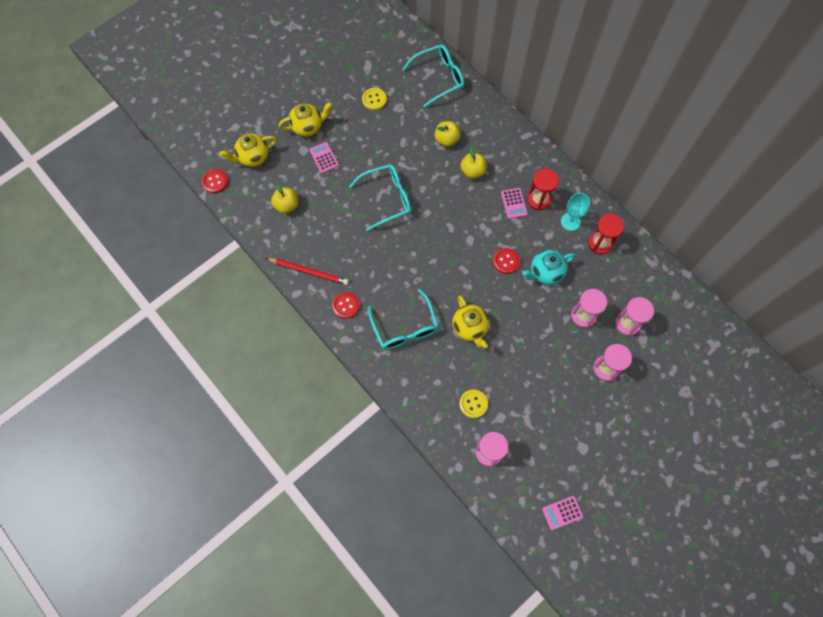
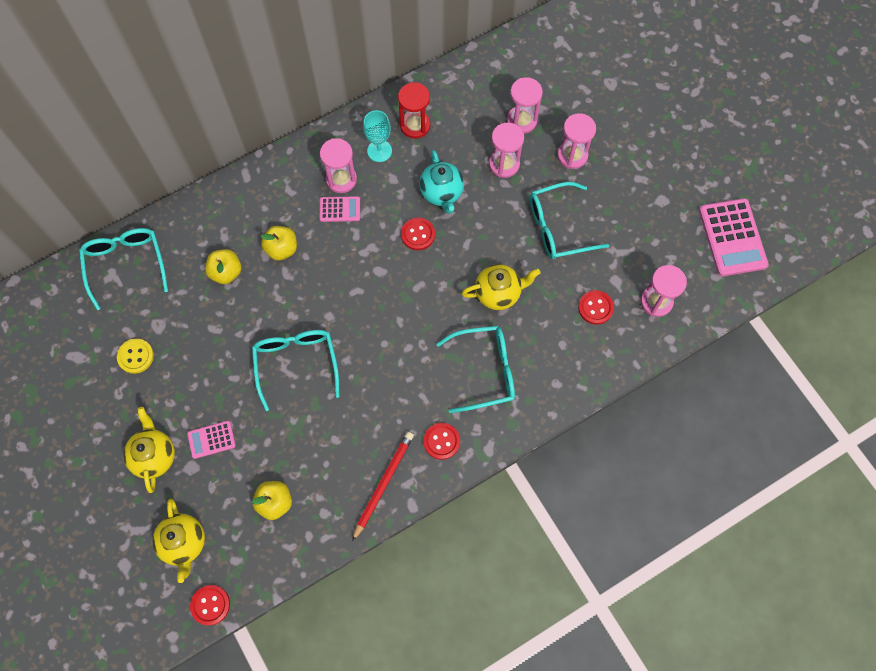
camera: 80 degrees left, 0 degrees up
yellow button [459,390,488,418] -> red button [578,290,614,325]
red hourglass [527,168,559,211] -> pink hourglass [320,138,357,193]
pink calculator [542,496,583,530] -> pink calculator [699,198,769,277], size x1.90
none -> turquoise glasses [530,182,609,259]

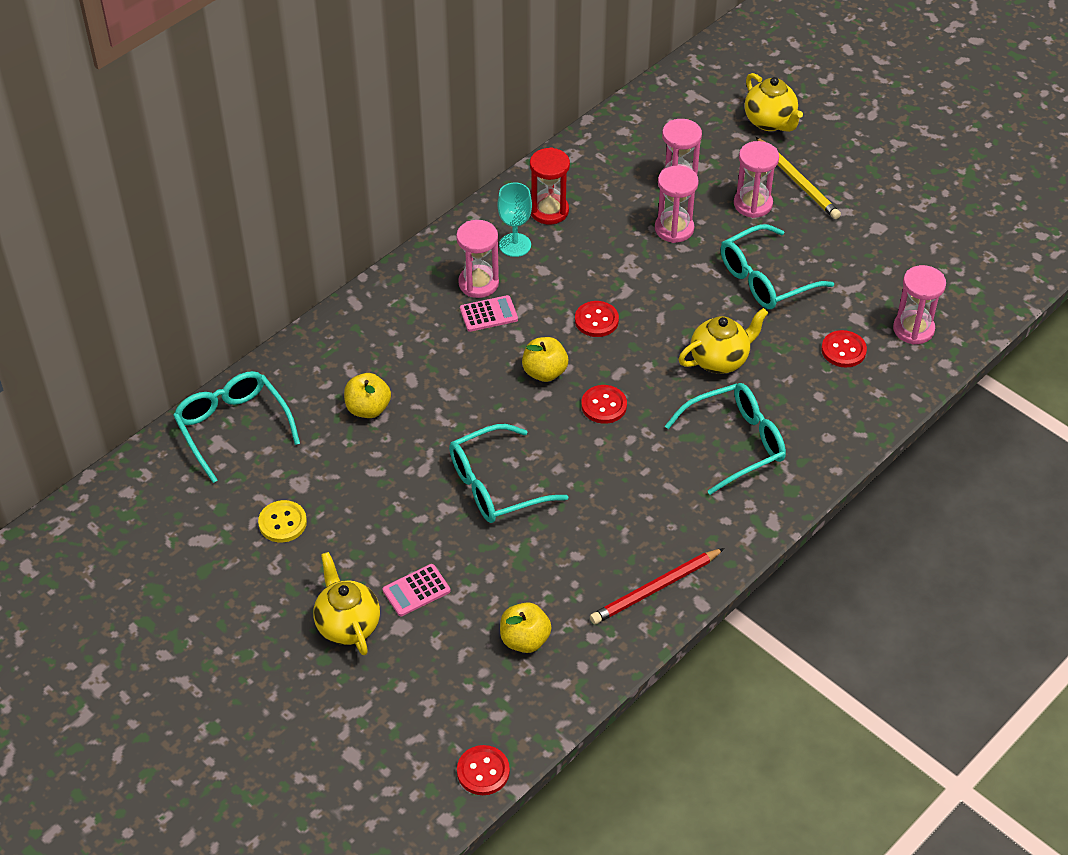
camera: 15 degrees left, 20 degrees down
yellow teapot [152,499,205,583] -> yellow teapot moved to [745,73,803,132]
turquoise glasses [252,330,339,411] -> turquoise glasses turned 90 degrees counterclockwise [449,424,568,523]
yellow apple [261,226,297,261] -> yellow apple moved to [522,337,568,382]
red pencil [352,432,414,542] -> red pencil turned 135 degrees counterclockwise [590,548,725,624]
turquoise teapot [419,150,464,214] -> none
red button [424,423,460,460] -> red button moved to [581,385,627,424]
pink calculator [699,198,769,277] -> none
none -> yellow pencil [756,137,841,219]

